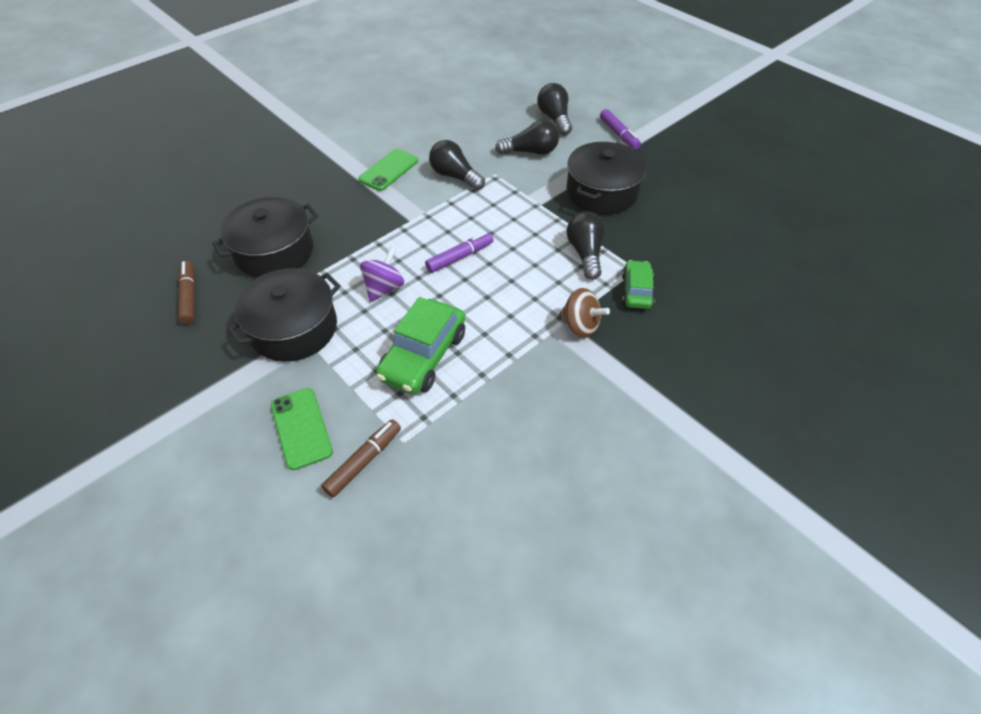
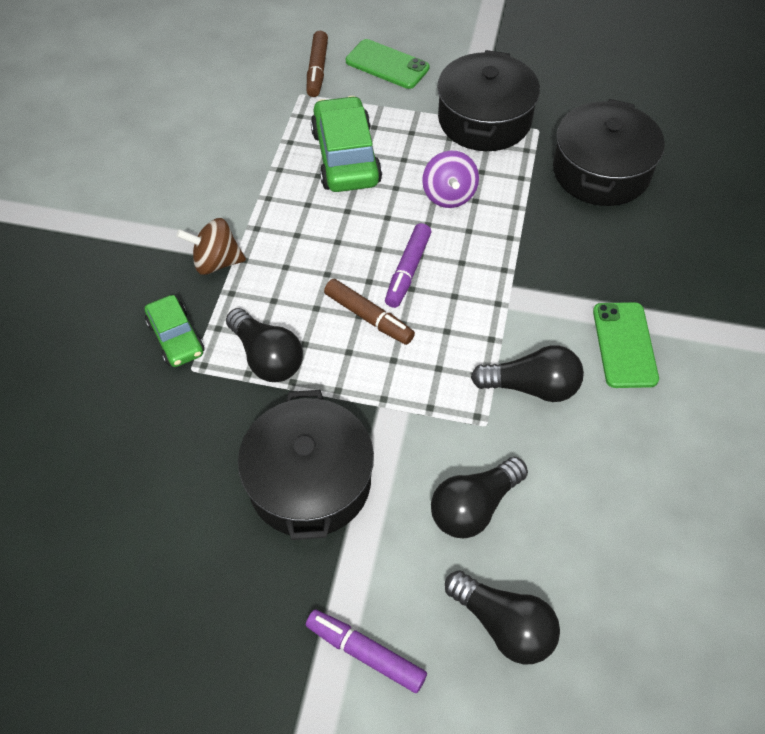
camera: 145 degrees right, 5 degrees up
brown marker [178,261,195,325] -> brown marker moved to [324,279,415,345]

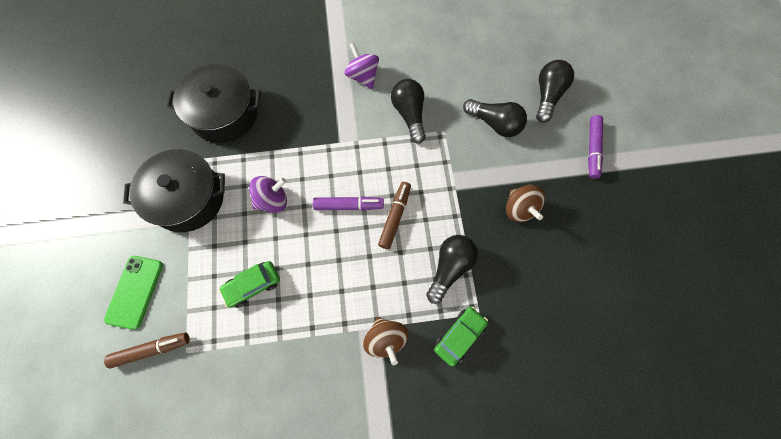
camera: 110 degrees left, 15 degrees up
black pot [238,390,374,540] -> brown spinning top [506,185,545,222]
green car [311,96,382,192] -> green car [219,261,280,308], size x0.60
green phone [593,302,659,388] -> purple spinning top [345,42,379,89]

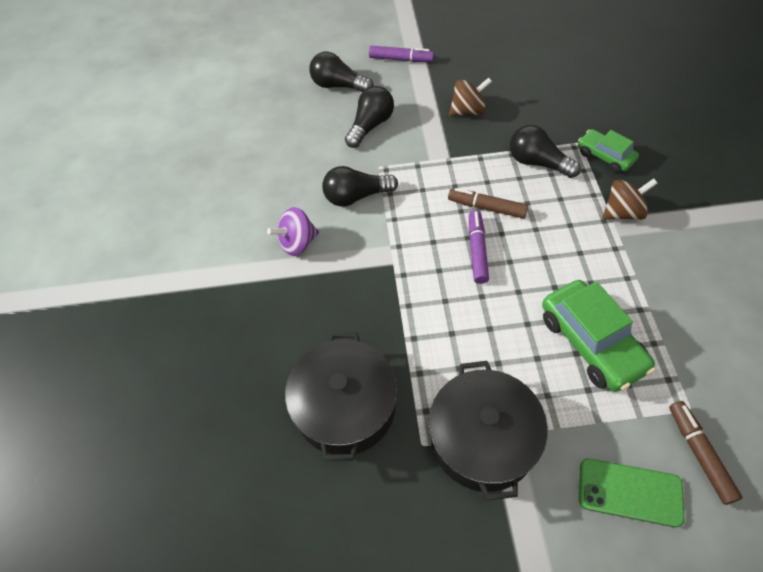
camera: 85 degrees left, 15 degrees down
green car [219,261,280,308] -> green car [542,280,655,392], size x1.67
purple spinning top [249,176,287,213] -> none

